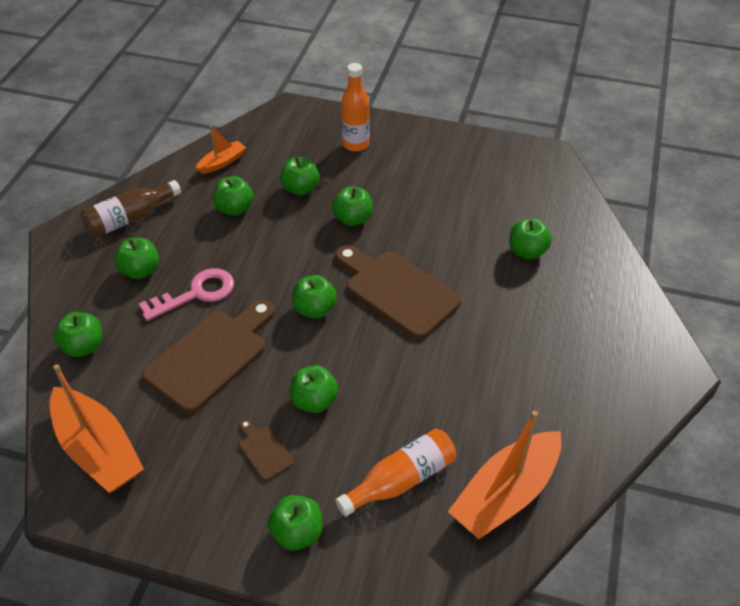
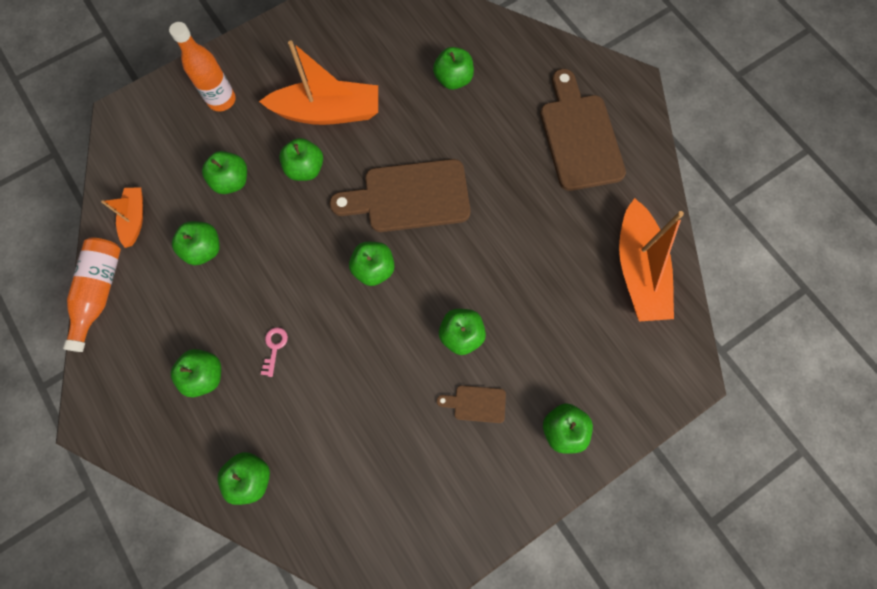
camera: 50 degrees left, 25 degrees up
orange boat [50,364,144,493] -> orange boat moved to [259,41,378,125]
brown bottle [80,180,181,238] -> none
pink key [139,268,234,321] -> pink key [261,327,288,377], size x0.49
brown cutting board [142,299,275,413] -> brown cutting board moved to [540,69,626,191]
orange bottle [336,429,456,516] -> orange bottle moved to [63,238,121,352]

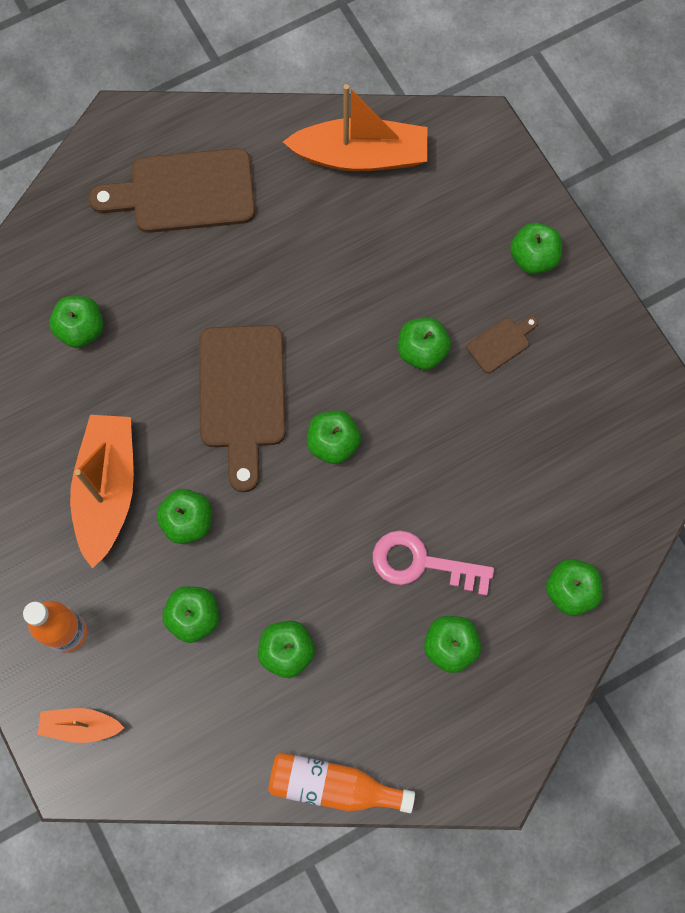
camera: 85 degrees left, 0 degrees up
orange boat [101,187,143,248] -> orange boat moved to [38,708,124,743]
pink key [261,327,288,377] -> pink key [373,530,494,596], size x2.03
brown cutting board [437,385,506,423] -> brown cutting board turned 135 degrees counterclockwise [467,316,538,373]

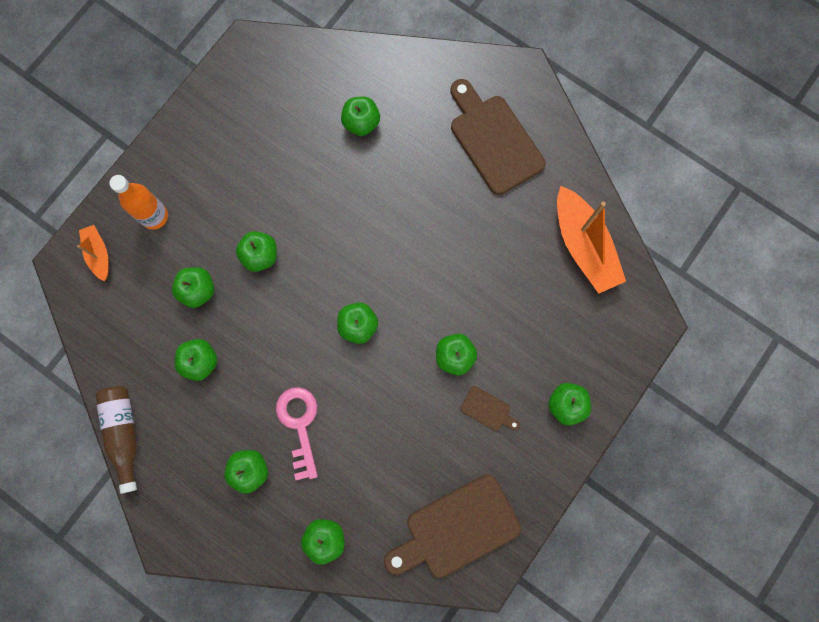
camera: 65 degrees right, 5 degrees up
orange boat [70,415,134,568] -> none
brown cutting board [199,325,286,492] -> brown cutting board moved to [384,474,521,578]
orange bottle [268,752,415,813] -> brown bottle [95,386,137,494]

